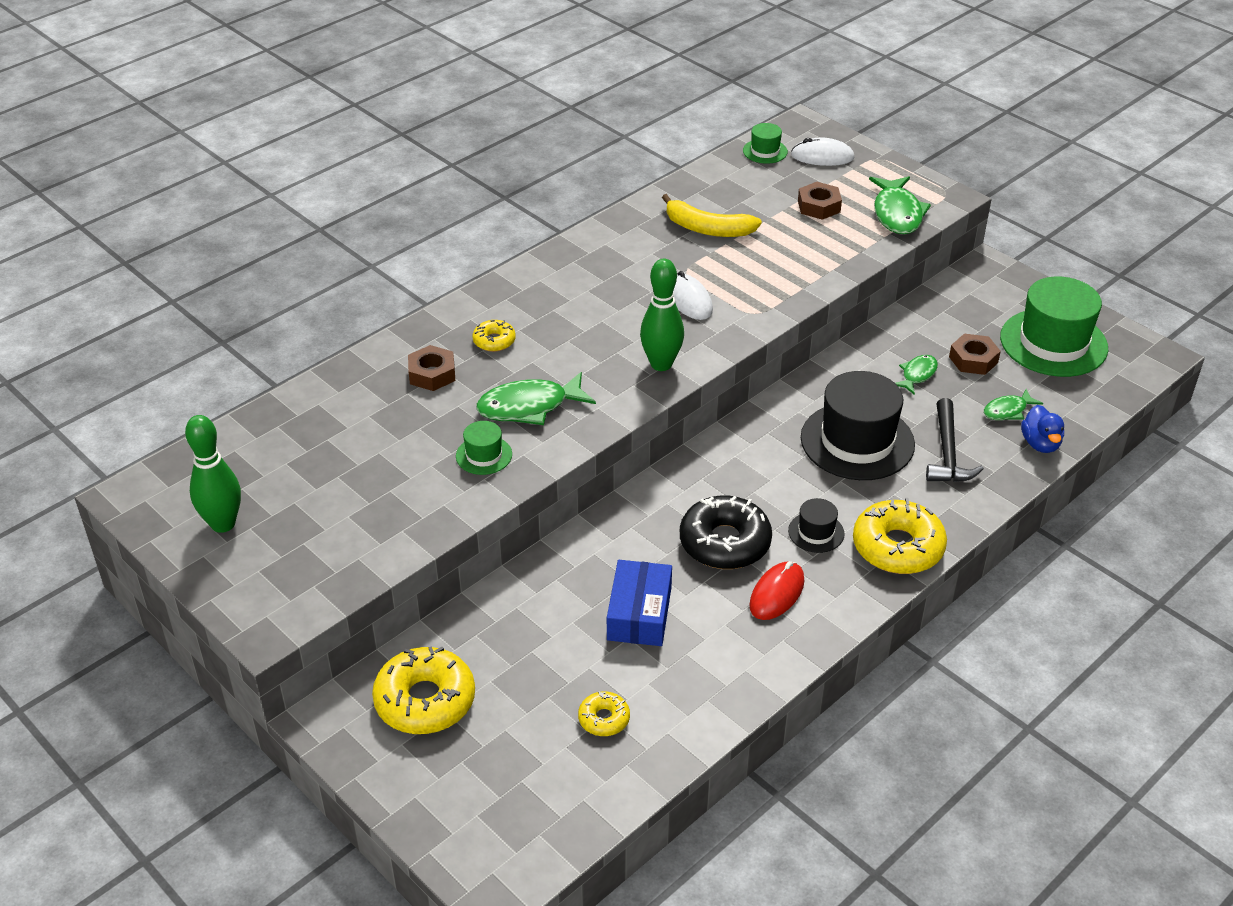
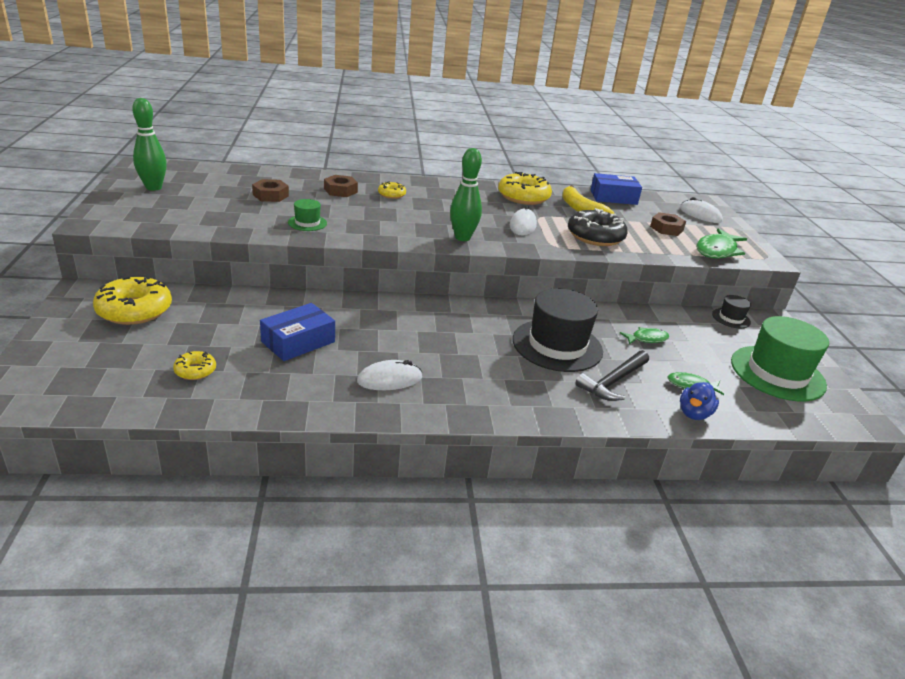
camera: 35 degrees right, 10 degrees down
green fish [476,372,596,425] -> none
black donut [680,496,772,569] -> black donut moved to [568,208,628,246]
green hat [743,123,788,164] -> none
red mouse [749,561,805,620] -> white mouse [357,360,422,390]
black hat [788,498,845,553] -> black hat moved to [712,295,751,328]
yellow donut [853,498,947,574] -> yellow donut moved to [498,172,552,205]
brown nut [949,334,1001,375] -> brown nut moved to [252,179,289,202]
none -> blue box [590,173,642,205]

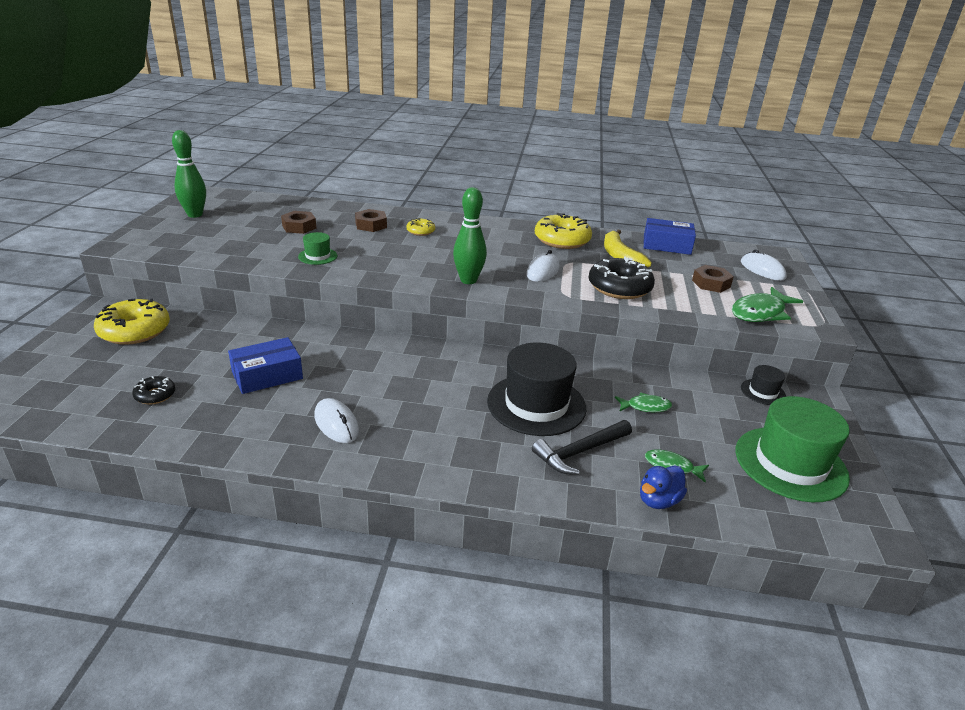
camera: 15 degrees right, 0 degrees up
yellow donut [173,351,216,380] -> black donut [132,376,176,404]
white mouse [357,360,422,390] -> white mouse turned 60 degrees clockwise [314,398,359,443]

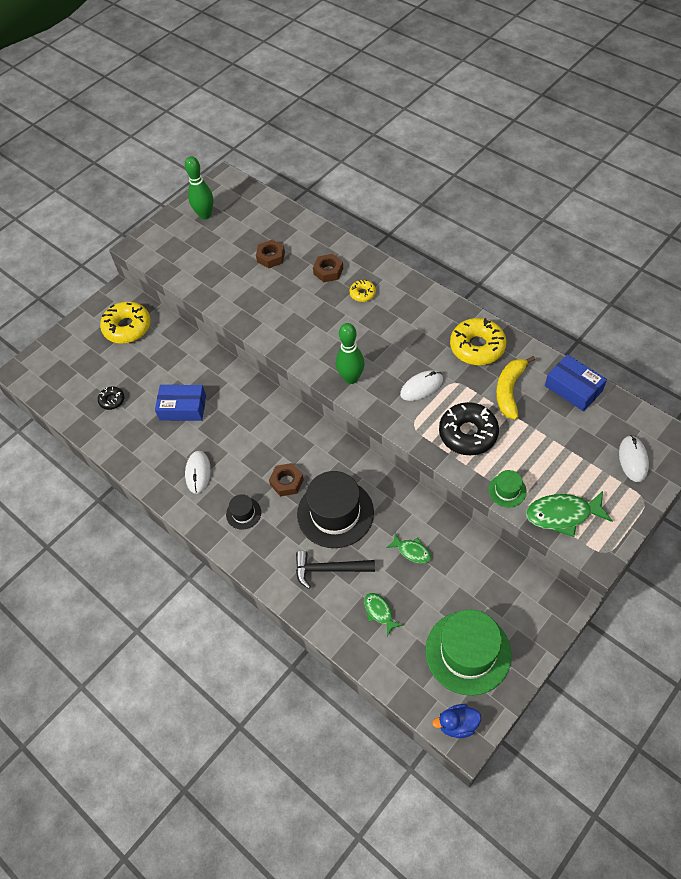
camera: 40 degrees right, 25 degrees up
green hat [298,232,337,265] -> green hat moved to [488,470,527,507]
blue duck [640,465,687,509] -> blue duck moved to [432,704,481,738]
brown nut [692,265,734,293] -> brown nut moved to [269,463,304,497]
black hat [741,365,786,405] -> black hat moved to [226,494,261,530]

